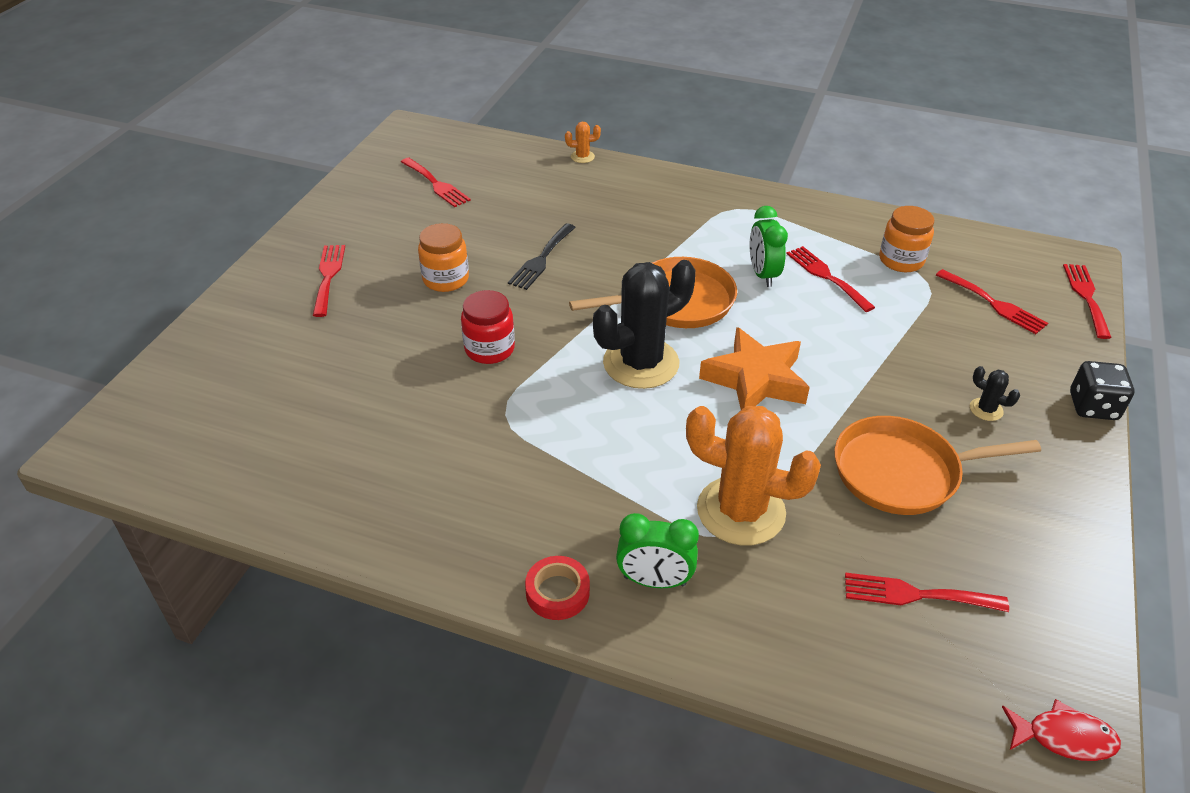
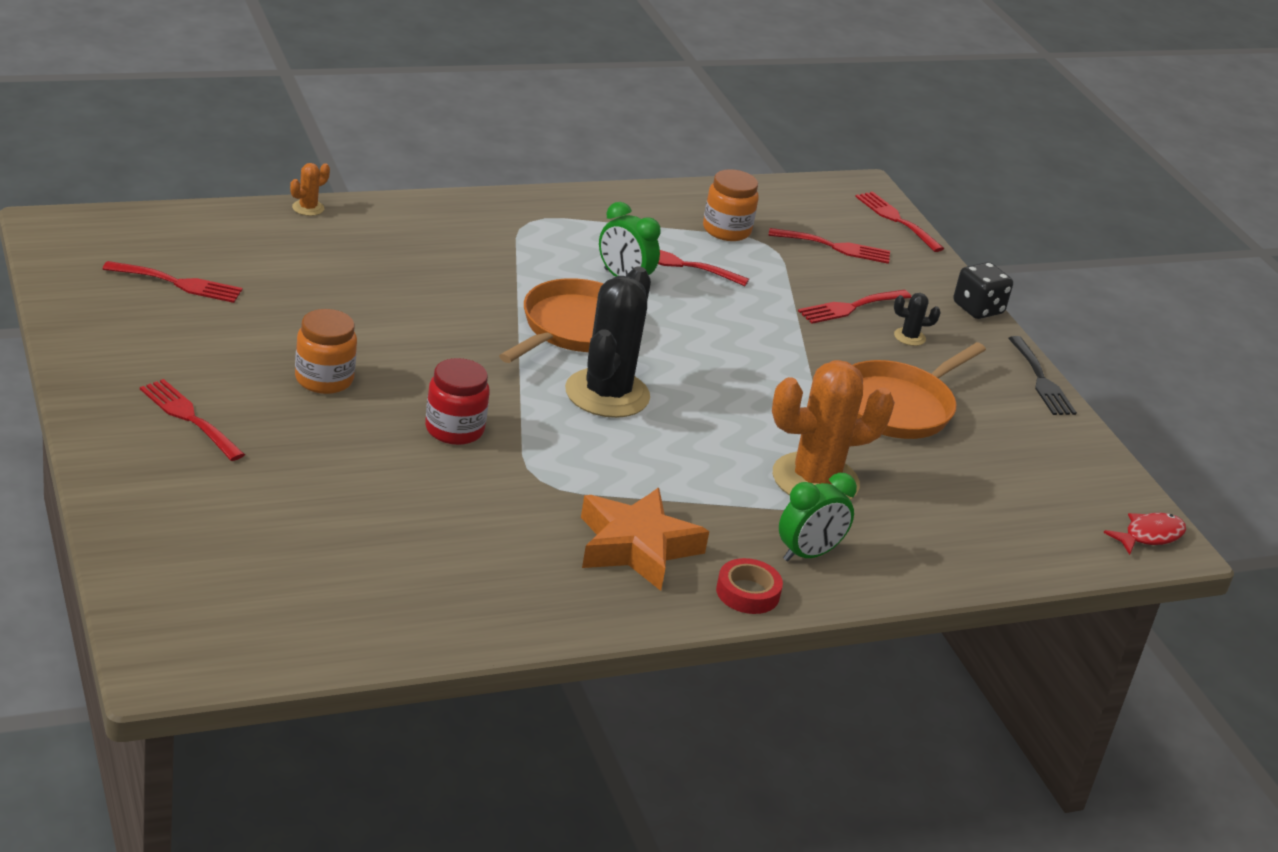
camera: 45 degrees left, 10 degrees down
black fork [508,223,576,290] -> black fork moved to [1008,336,1077,415]
orange star [699,327,810,410] -> orange star moved to [581,488,710,591]
red fork [845,573,1009,612] -> red fork moved to [798,290,911,324]

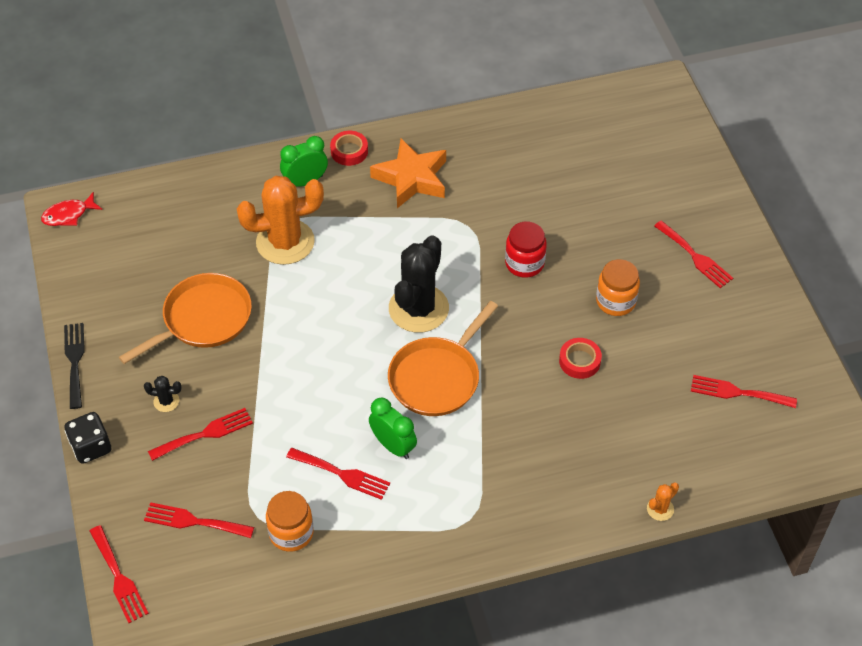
camera: 170 degrees left, 20 degrees up
none -> red tape [559,338,602,379]

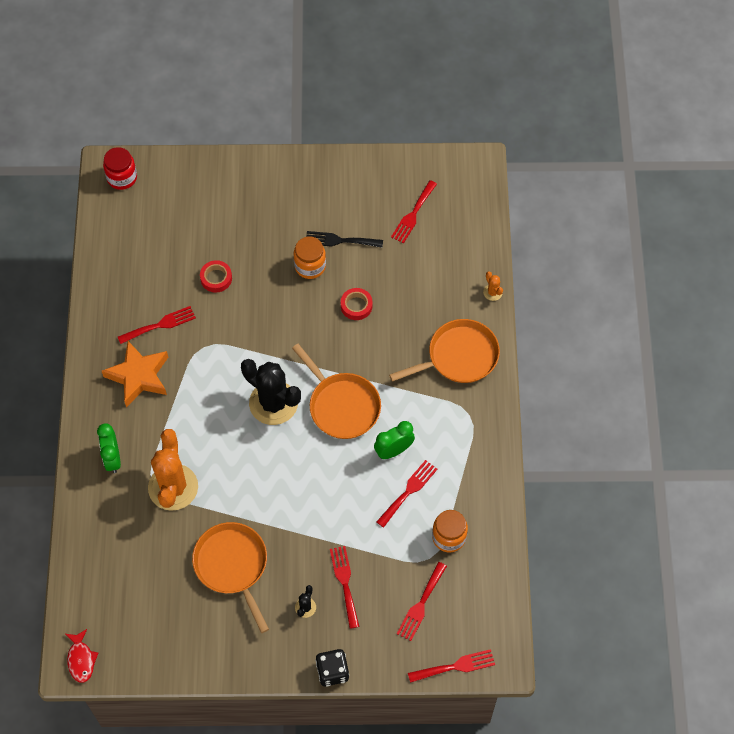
camera: 75 degrees left, 10 degrees up
black fork [64,323,85,409] -> black fork moved to [306,231,383,248]
red tape [330,131,368,166] -> red tape moved to [200,260,232,292]
red jar [505,222,547,278] -> red jar moved to [103,147,137,190]
red fork [654,221,733,288] -> red fork moved to [118,306,196,344]
none -> orange pan [389,319,500,383]

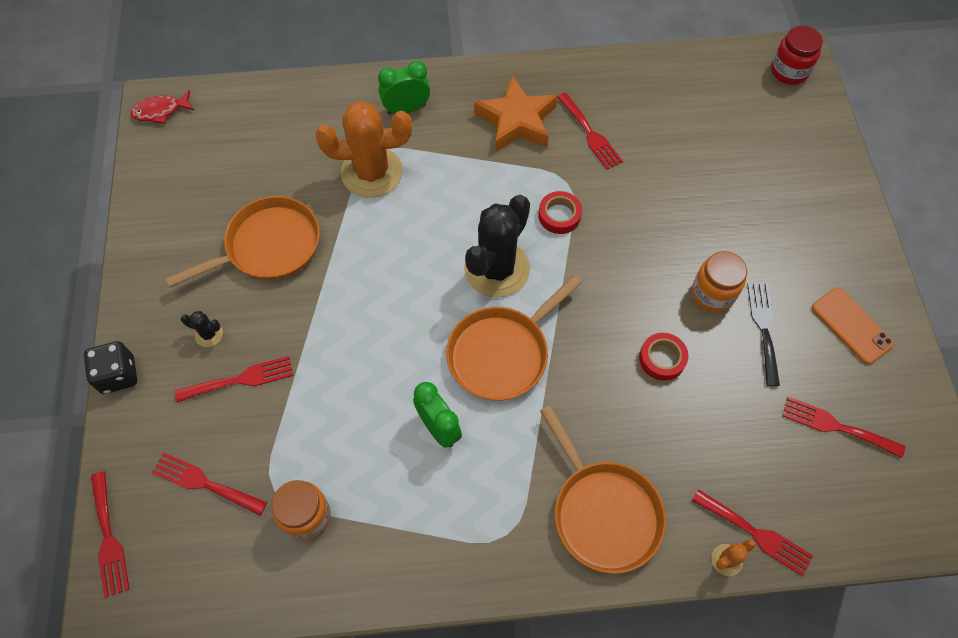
camera: 85 degrees right, 0 degrees up
red tape [200,260,232,292] -> red tape moved to [538,191,582,234]
red fork [376,460,438,528] -> red fork moved to [692,489,813,576]
none -> orange phone [812,288,894,364]

